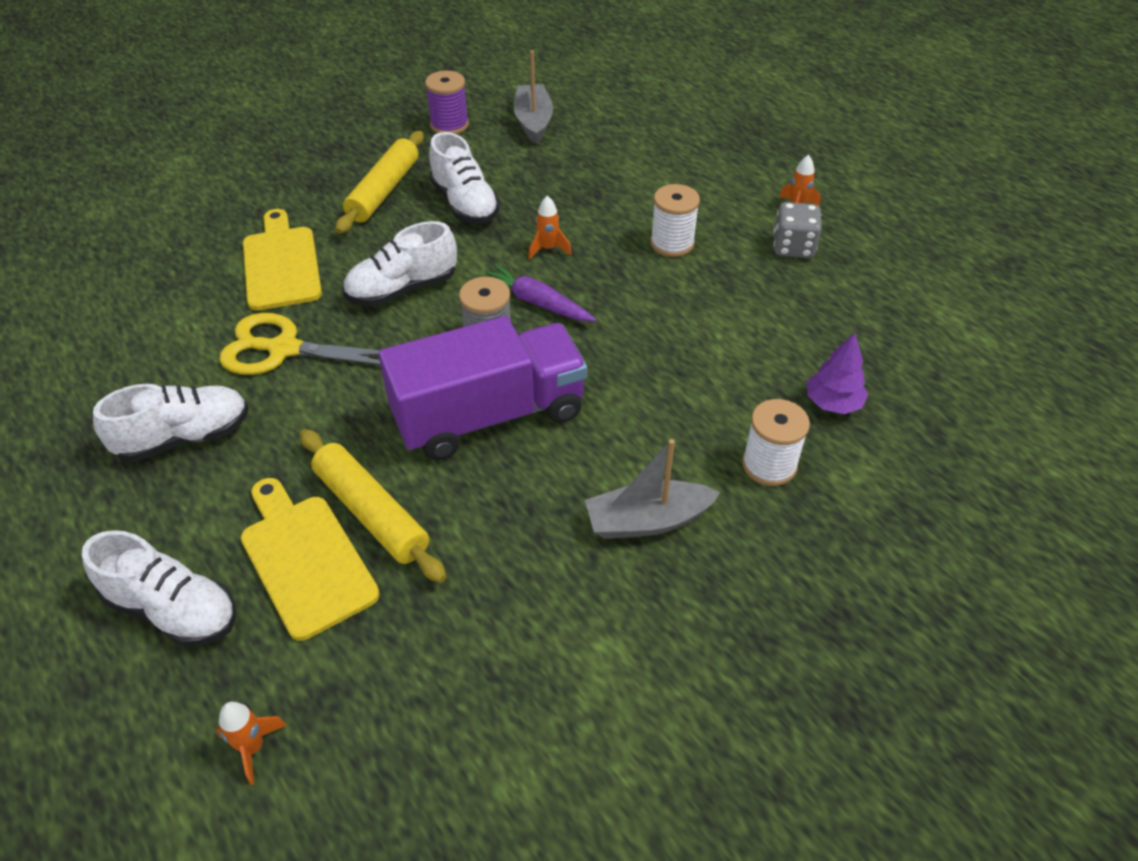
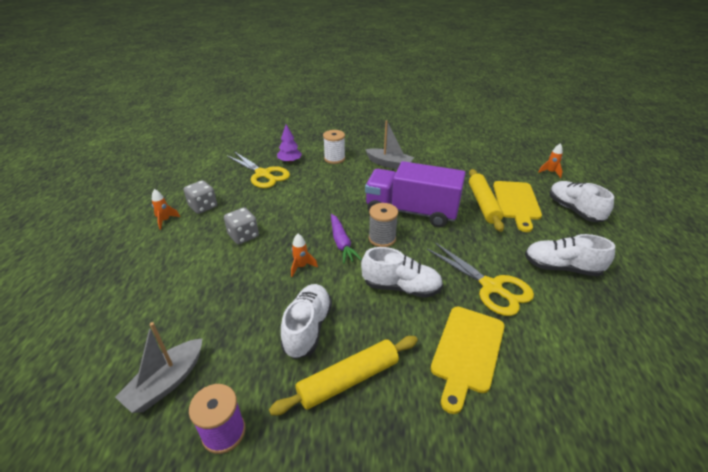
camera: 140 degrees left, 10 degrees down
white spool [650,184,700,257] -> grey dice [224,207,259,244]
none -> yellow scissors [227,151,290,188]

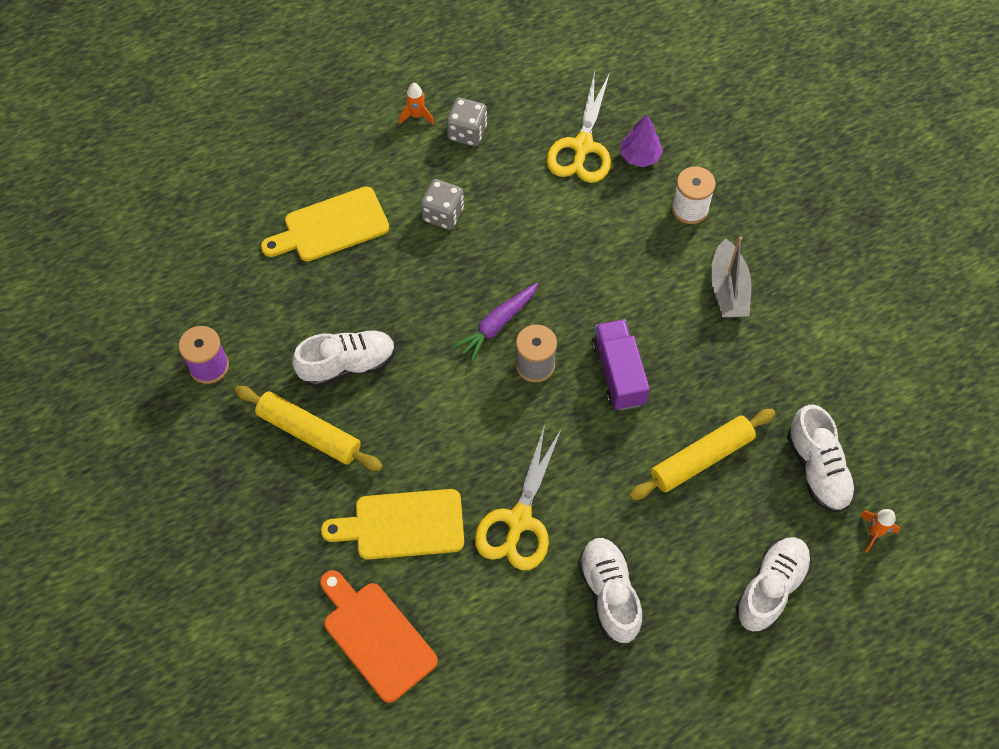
camera: 60 degrees right, 25 degrees up
grey boat [115,322,203,413] -> none
orange rocket [291,234,318,277] -> none
white shoe [361,247,443,298] -> white shoe moved to [787,404,857,513]
purple truck [365,161,466,227] -> purple truck [592,319,650,411], size x0.62
yellow cutting board [493,181,542,232] -> yellow cutting board moved to [261,186,389,262]
none -> orange cutting board [320,570,438,703]

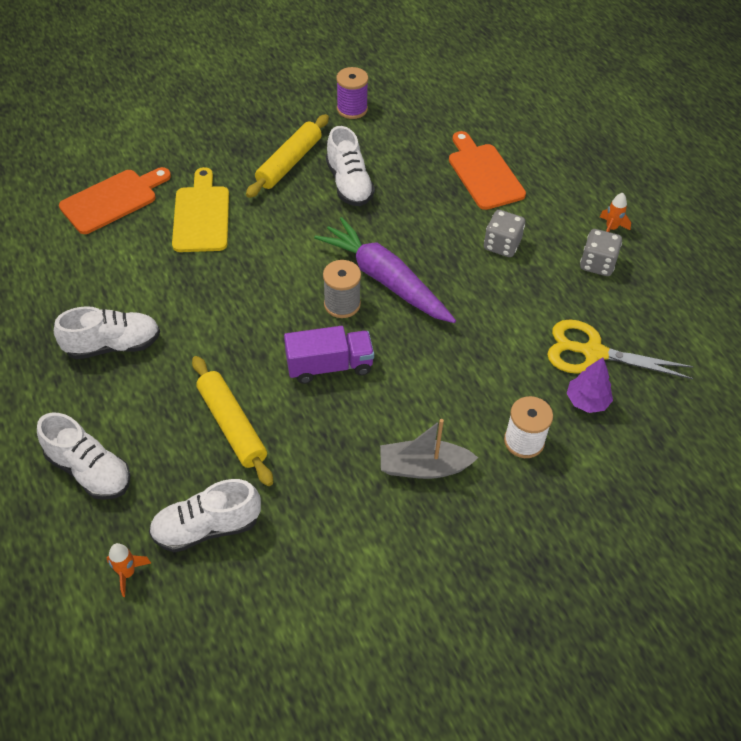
camera: 90 degrees right, 10 degrees down
yellow cutting board [261,186,389,262] -> orange cutting board [449,131,526,210]
purple carrot [454,283,538,362] -> purple carrot [314,217,456,323], size x1.73
yellow scissors [475,425,562,570] -> none

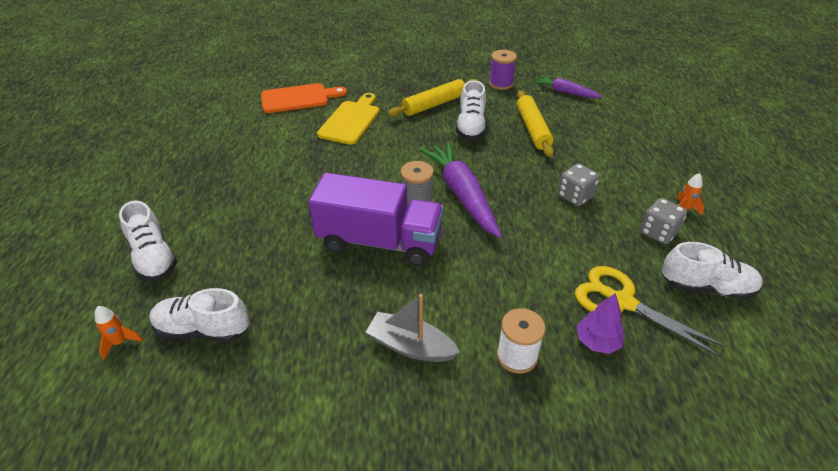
camera: 25 degrees right, 10 degrees down
white shoe [54,306,160,359] -> white shoe moved to [662,242,763,300]
yellow rolling pin [192,356,273,486] -> yellow rolling pin moved to [517,90,554,157]
purple truck [284,326,374,384] -> purple truck [308,173,444,266], size x1.62
orange cutting board [449,131,526,210] -> none
none -> purple carrot [533,75,603,98]

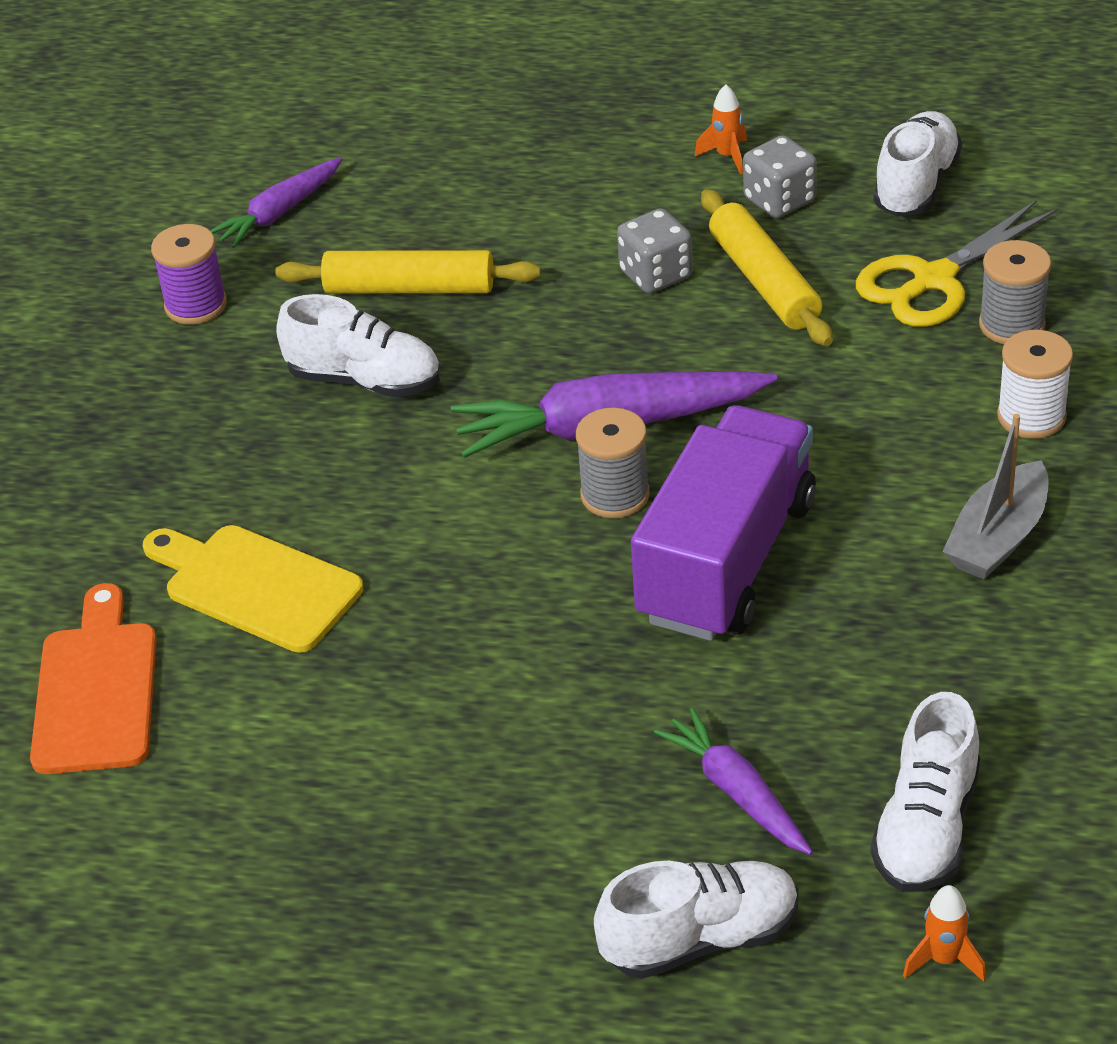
camera: 75 degrees left, 0 degrees up
yellow rolling pin [388,79,478,117] -> yellow rolling pin moved to [701,189,833,346]
purple tree [577,293,625,354] -> grey spool [979,240,1051,344]
none -> purple carrot [654,708,813,855]

